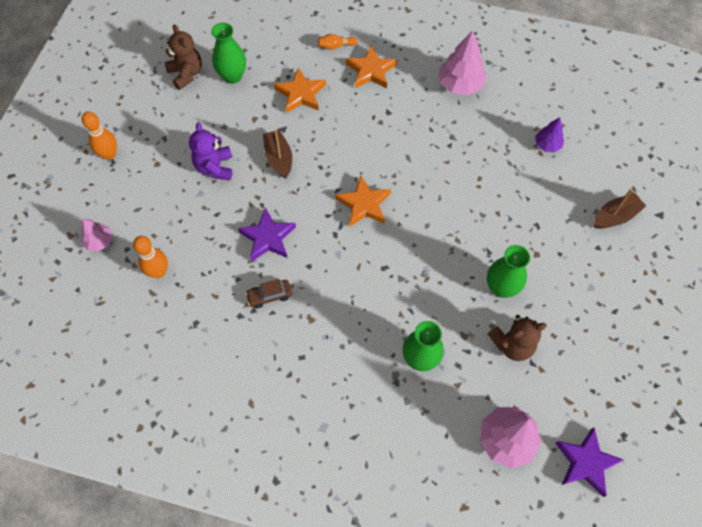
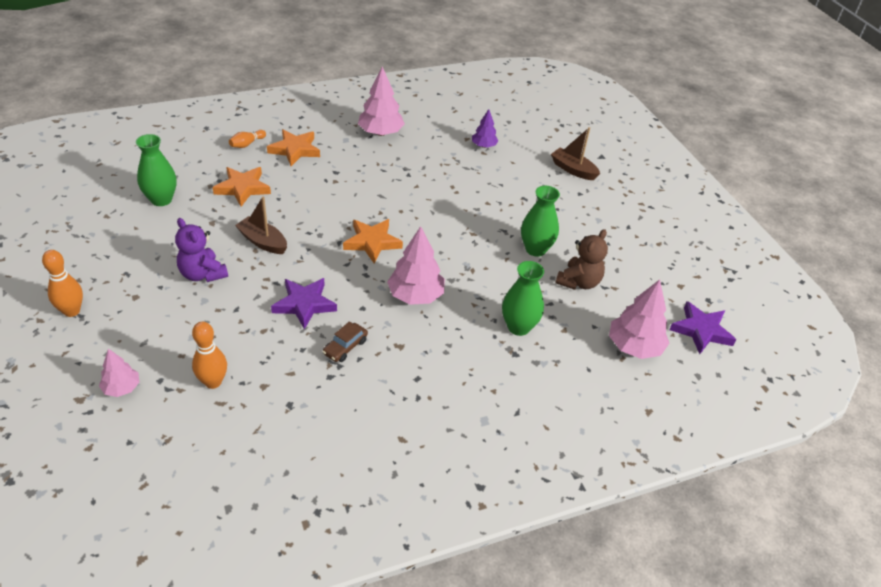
camera: 40 degrees left, 20 degrees down
brown teddy bear [165,24,202,90] -> none
brown boat [594,189,646,229] -> brown boat turned 75 degrees counterclockwise [551,127,600,180]
none -> pink tree [387,226,445,305]

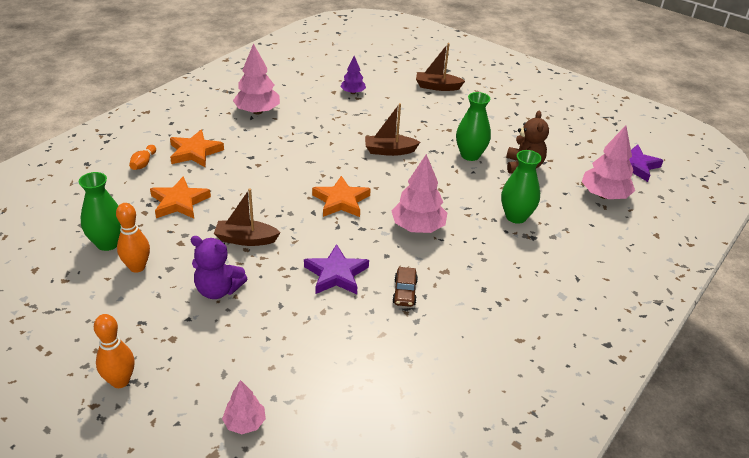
camera: 30 degrees left, 5 degrees down
orange bowling pin [192,322,227,389] -> orange bowling pin moved to [116,203,150,273]
none -> brown boat [365,103,420,156]

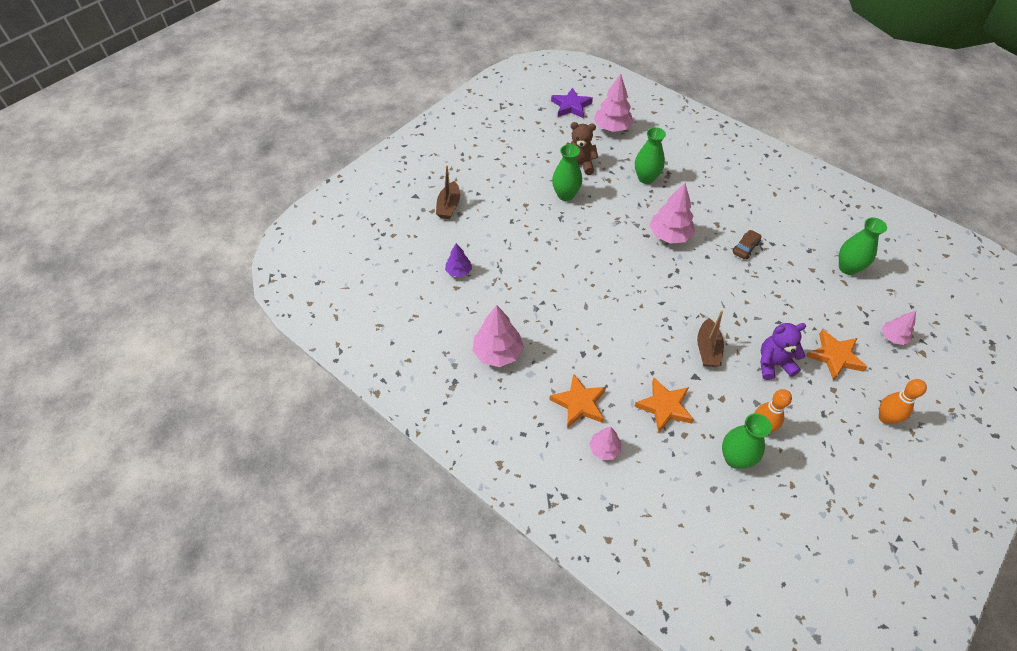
camera: 85 degrees left, 15 degrees up
orange bowling pin [129,145,156,170] -> pink tree [589,427,621,460]
purple teddy bear [191,236,248,299] -> purple teddy bear turned 120 degrees counterclockwise [760,323,806,380]
purple star [304,244,369,294] -> none
orange star [312,176,371,217] -> orange star moved to [806,329,867,381]
brown boat [365,103,420,156] -> none
brown car [392,267,418,307] -> brown car turned 60 degrees counterclockwise [733,230,762,259]
none -> green vase [839,218,887,275]

